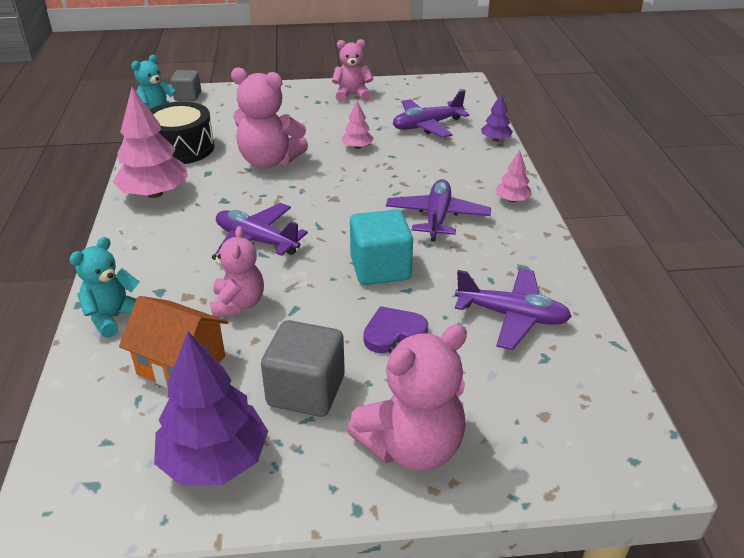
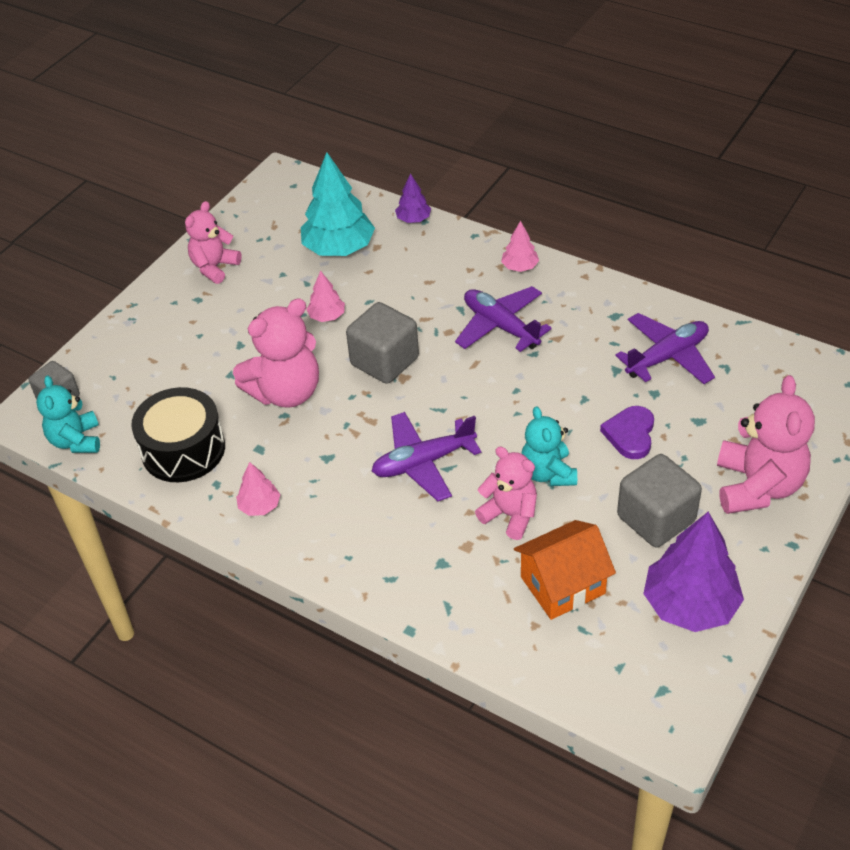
camera: 50 degrees left, 10 degrees up
turquoise teddy bear [69,237,139,338] -> turquoise teddy bear moved to [521,406,577,486]
pink tree [113,87,188,198] -> pink tree [236,462,280,516], size x0.49
turquoise cube [350,210,413,285] -> none
purple plane [393,90,469,138] -> turquoise tree [301,152,375,256]
none -> grey cube [346,302,419,384]

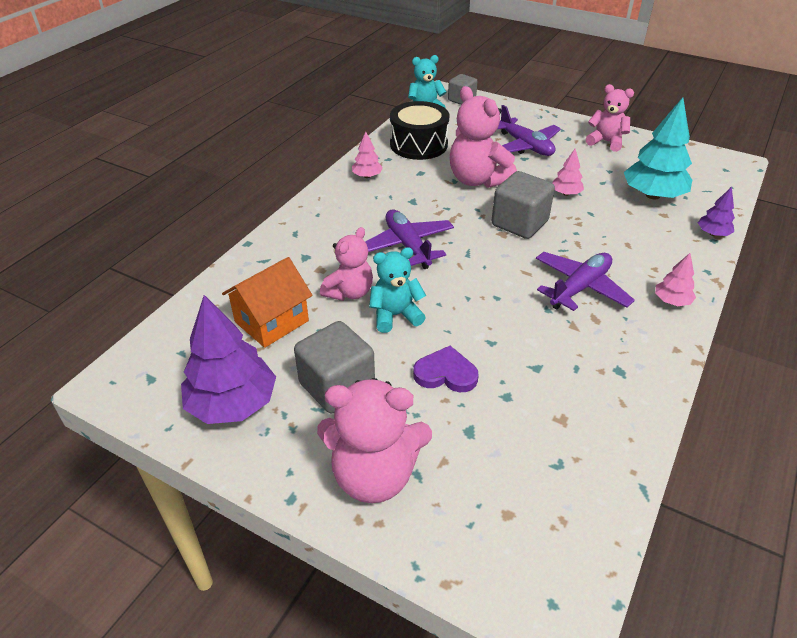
camera: 85 degrees right, 5 degrees down
orange house [514,520,616,620] -> orange house turned 75 degrees clockwise [222,257,312,348]
purple plane [615,313,715,384] -> purple plane moved to [497,105,561,156]

